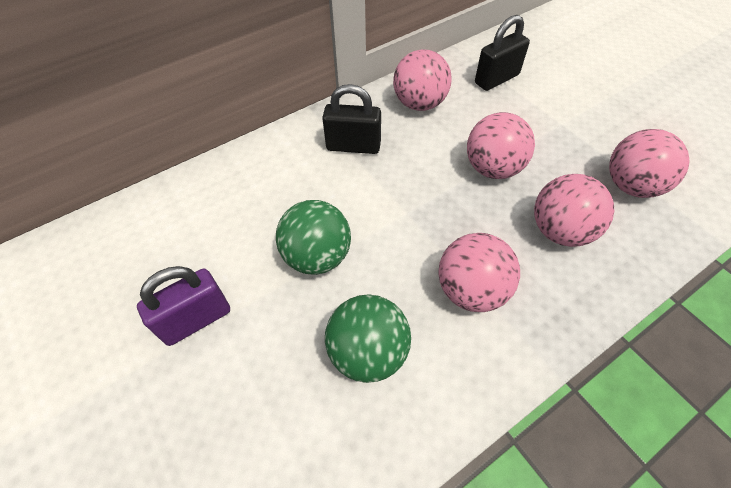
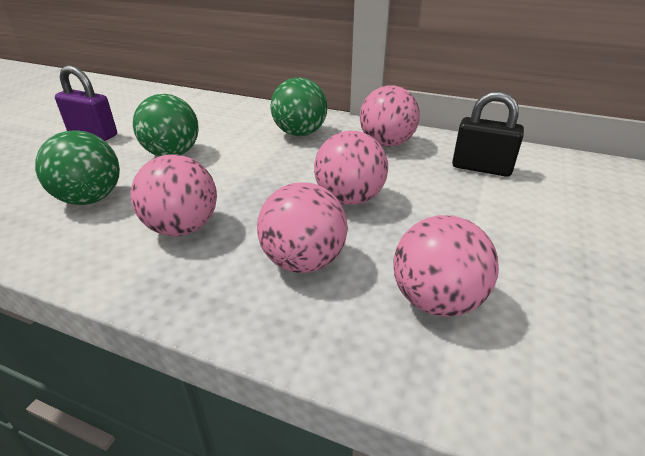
camera: 55 degrees right, 20 degrees down
black padlock [322,84,381,154] -> green ball [271,77,327,136]

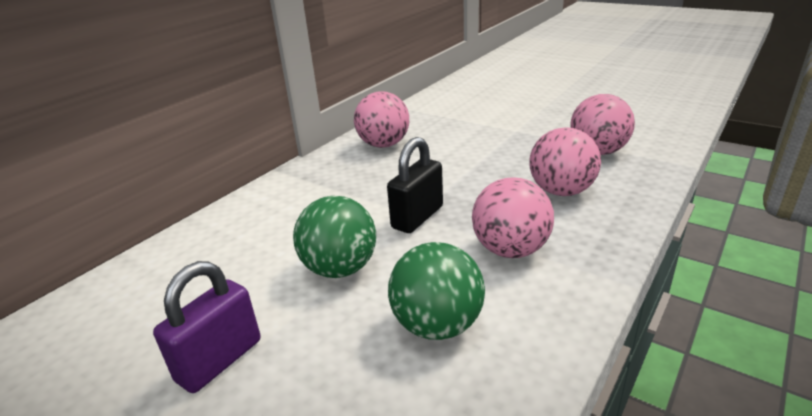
camera: 75 degrees left, 5 degrees down
green ball [271,77,327,136] -> none
pink ball [314,131,388,205] -> none
black padlock [452,91,524,177] -> black padlock moved to [387,137,443,233]

